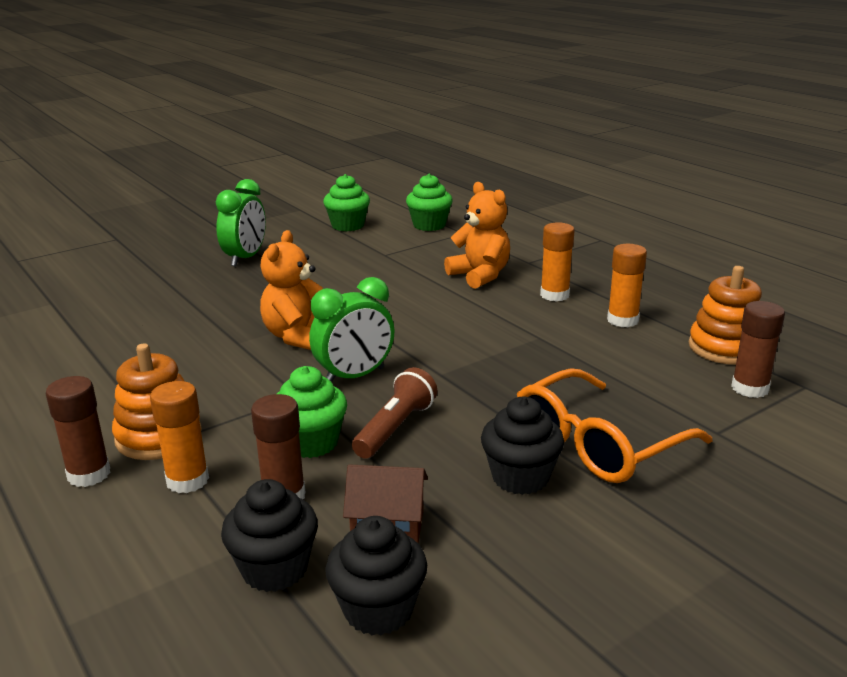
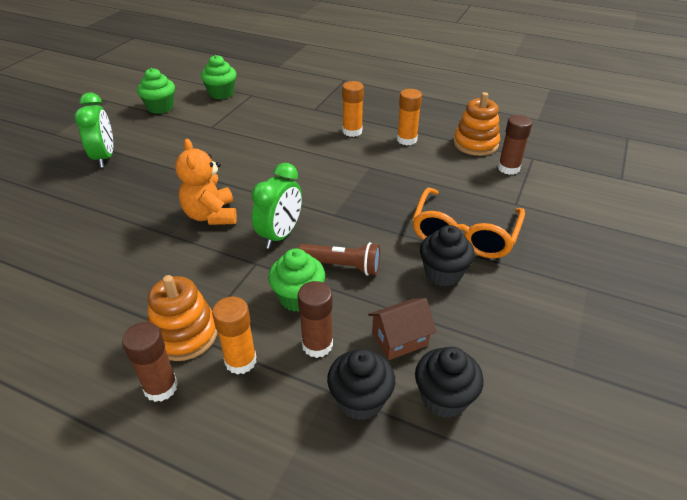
camera: 30 degrees left, 15 degrees up
brown flashlight [352,367,437,459] -> brown flashlight turned 105 degrees clockwise [298,242,380,275]
orange teddy bear [444,182,510,289] -> none

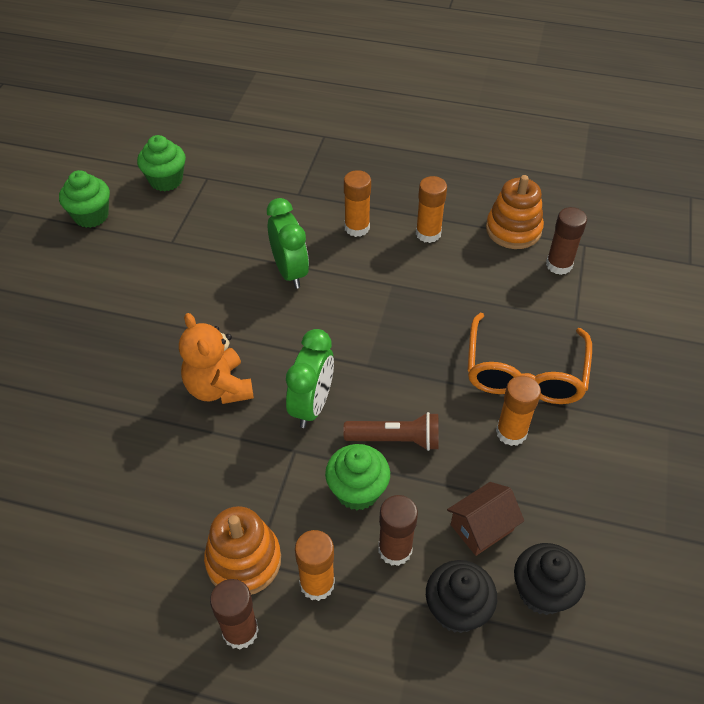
camera: 10 degrees left, 10 degrees up
green clock [74,92,113,168] -> green clock moved to [267,198,309,289]
black cupcake [420,225,475,286] -> orange glue stick [496,376,541,446]

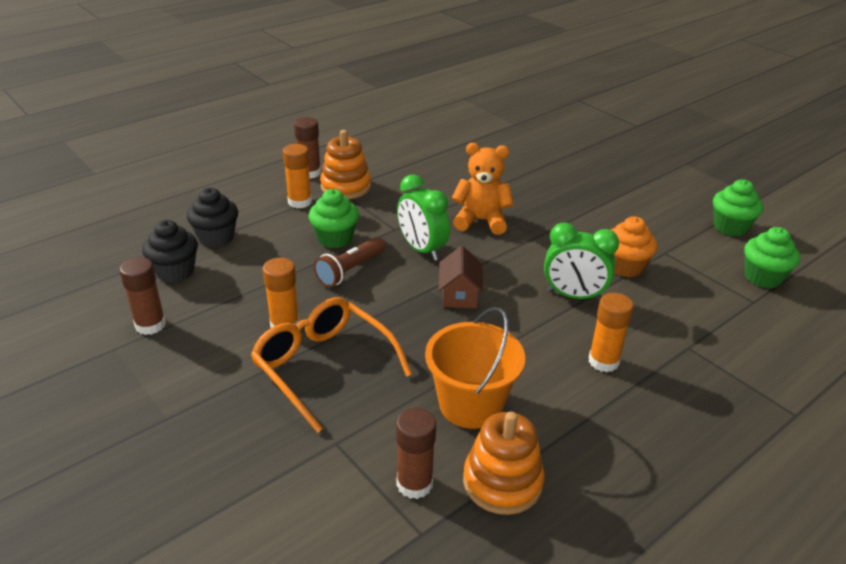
camera: 125 degrees right, 15 degrees down
brown glue stick [378,495,418,566] -> brown glue stick moved to [119,257,166,335]
orange glue stick [416,176,447,243] -> none
brown house [447,482,524,556] -> brown house moved to [439,246,483,308]
none -> orange bucket [425,307,525,429]
none -> orange cupcake [611,216,657,277]

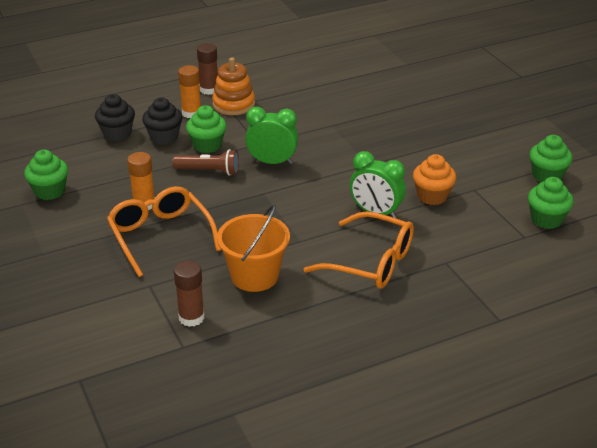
camera: 15 degrees right, 0 degrees up
brown glue stick [119,257,166,335] -> green cupcake [24,150,68,200]
black cupcake [142,220,198,283] -> black cupcake moved to [142,97,183,145]
brown flashlight [314,237,386,287] -> brown flashlight turned 135 degrees counterclockwise [172,149,239,176]
green clock [397,174,450,261] -> green clock turned 120 degrees clockwise [245,107,298,164]
brown house [439,246,483,308] -> none
orange teddy bear [452,143,514,235] -> none
orange stacking toy [463,412,545,515] -> none
orange glue stick [589,293,634,372] -> orange glasses [304,211,414,289]

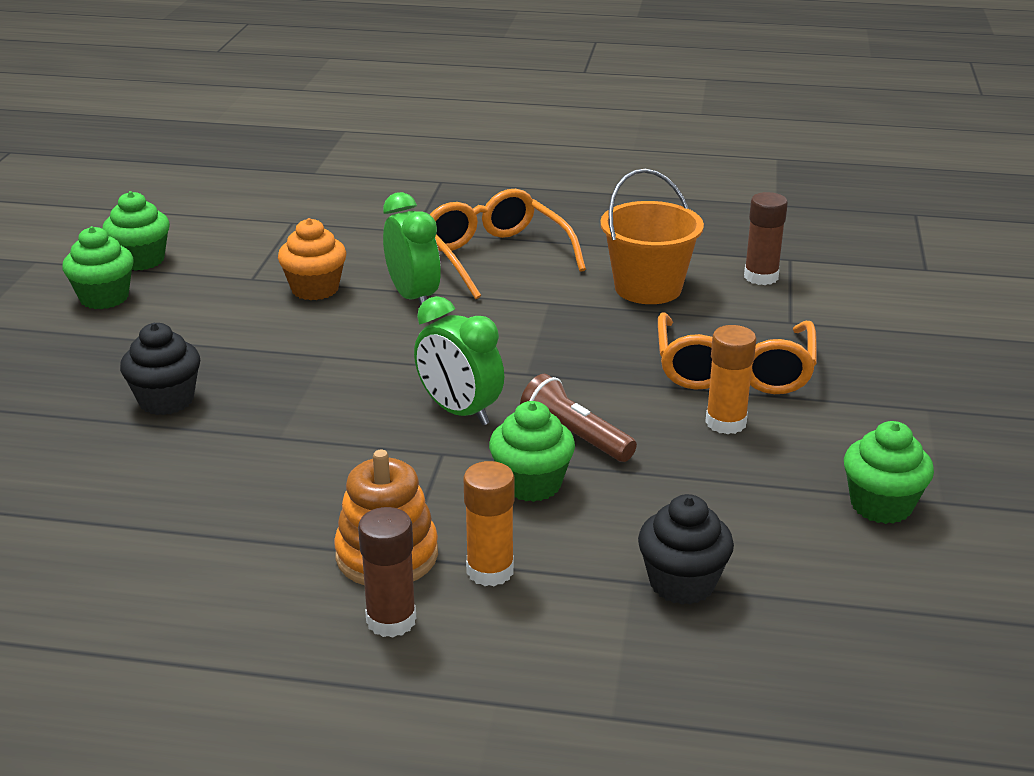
camera: 145 degrees left, 5 degrees down
black cupcake [142,97,183,145] -> black cupcake moved to [120,323,200,415]
green cupcake [528,177,574,229] -> green cupcake moved to [62,226,134,309]

